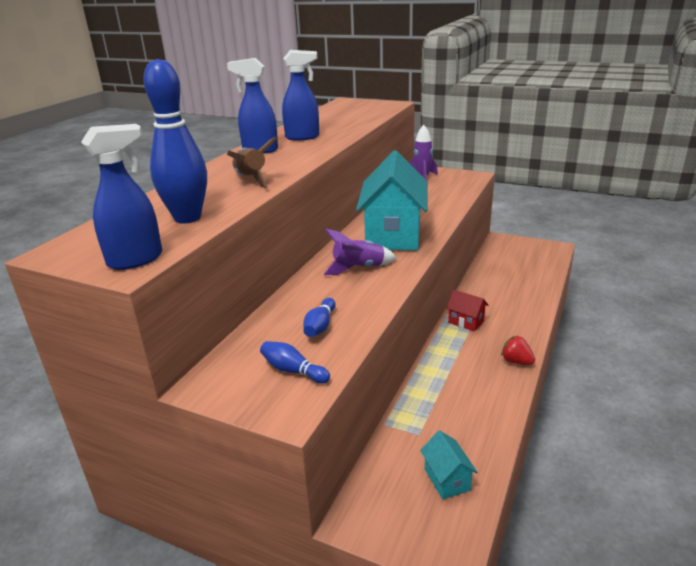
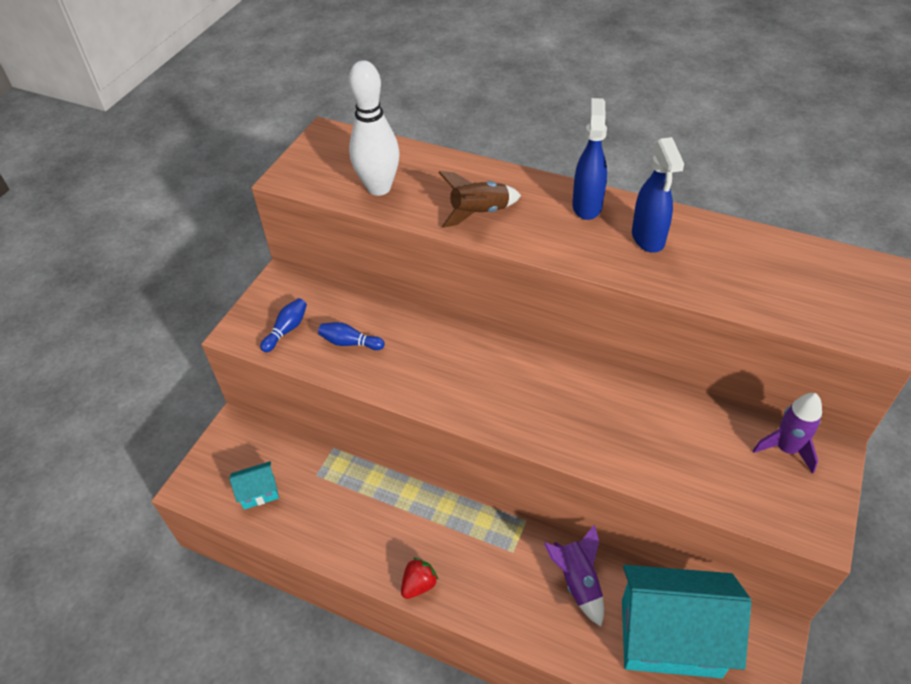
camera: 90 degrees right, 20 degrees up
blue spray bottle [81,124,162,270] -> none
blue bowling pin [143,59,207,224] -> white bowling pin [349,60,400,196]
purple rocket [323,228,397,275] -> purple rocket moved to [544,525,604,626]
turquoise house [356,150,427,250] -> turquoise house moved to [622,565,751,678]
red house [446,290,488,331] -> none

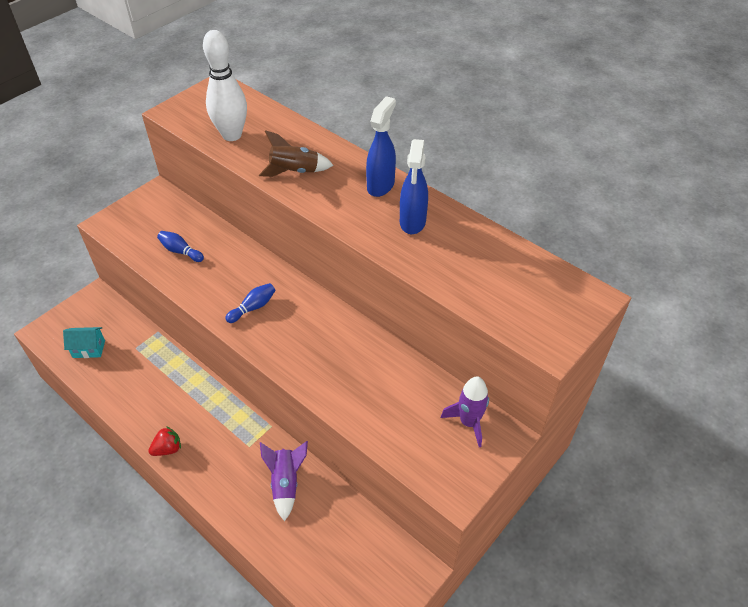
camera: 15 degrees right, 0 degrees up
blue bowling pin [260,298,307,352] -> blue bowling pin moved to [225,283,276,323]
turquoise house [622,565,751,678] -> none

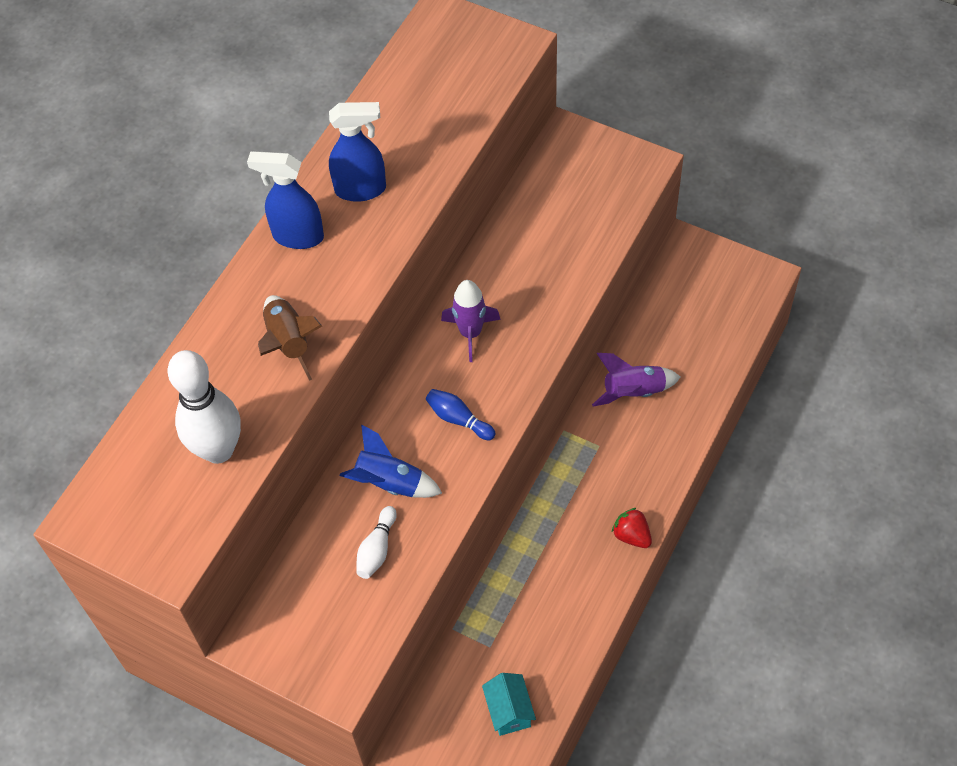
camera: 100 degrees left, 10 degrees up
blue bowling pin [157,231,204,262] -> white bowling pin [356,506,397,579]
purple rocket [441,376,489,447] -> purple rocket moved to [441,280,501,362]
none -> blue rocket [339,424,442,498]

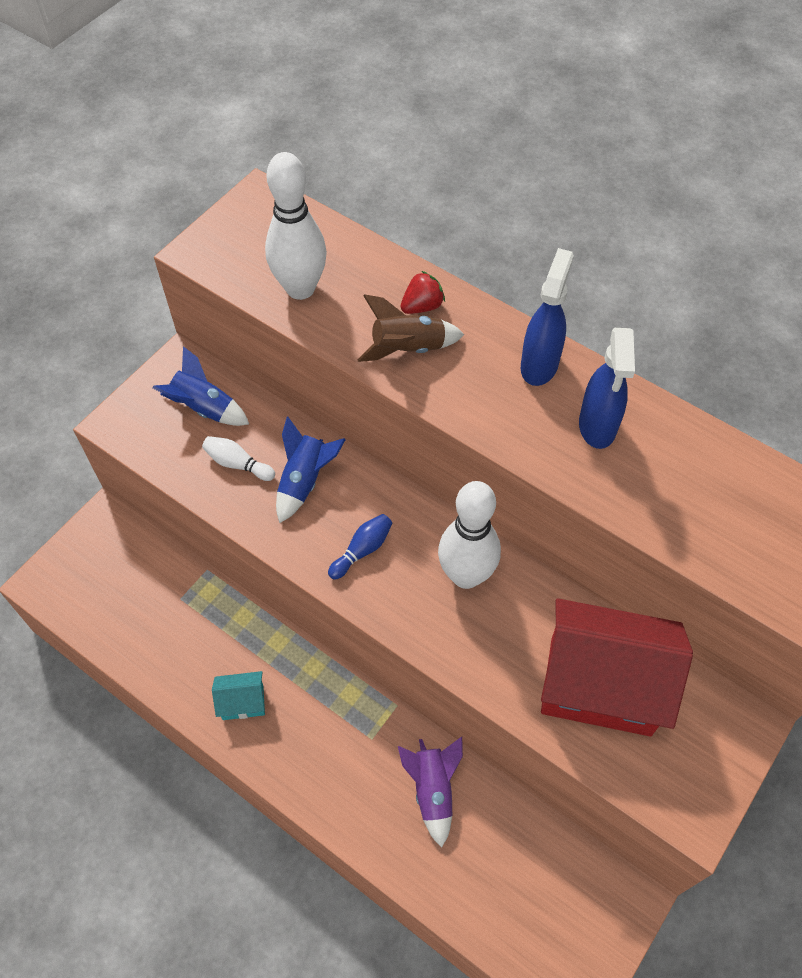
camera: 95 degrees right, 0 degrees up
purple rocket [441,280,501,362] -> white bowling pin [438,481,501,589]
turquoise house [482,673,536,736] -> turquoise house moved to [212,671,265,720]
red strawberry [612,508,652,548] -> red strawberry moved to [401,271,445,314]
none -> blue rocket [152,346,249,426]
none -> red house [541,598,693,736]

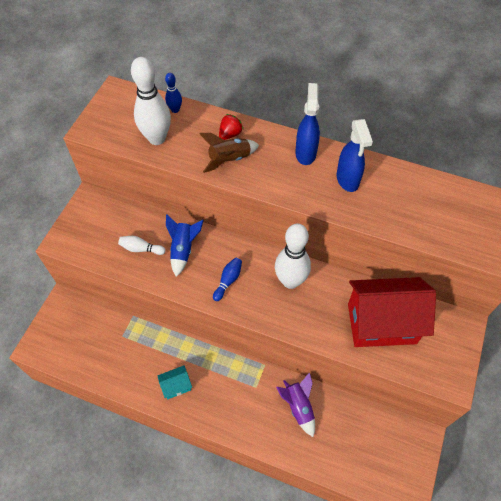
camera: 15 degrees left, 0 degrees up
blue rocket [152,346,249,426] -> none
none -> blue bowling pin [165,73,182,113]

